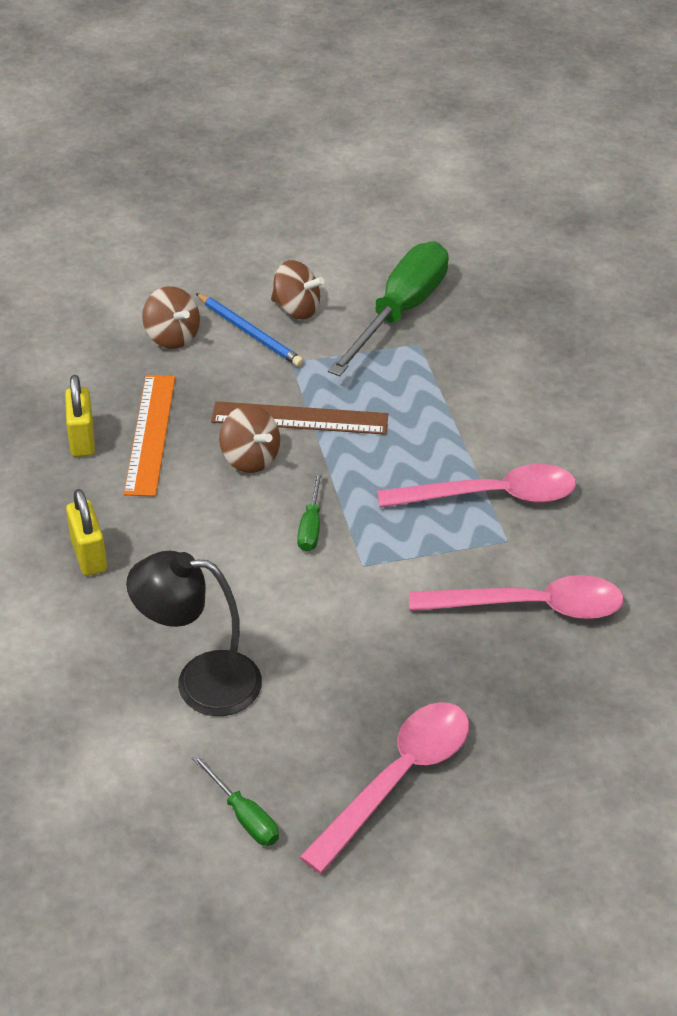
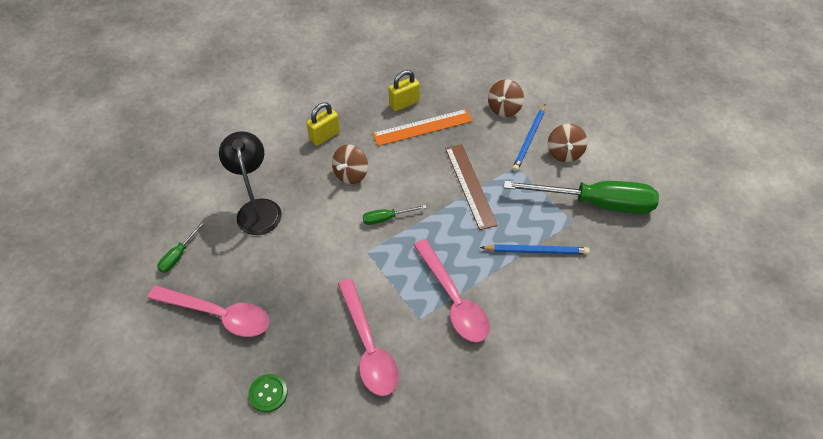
camera: 70 degrees right, 10 degrees up
brown spinning top [219,405,280,473] -> brown spinning top moved to [332,145,368,184]
none -> green button [248,374,288,413]
none -> blue pencil [480,244,590,255]

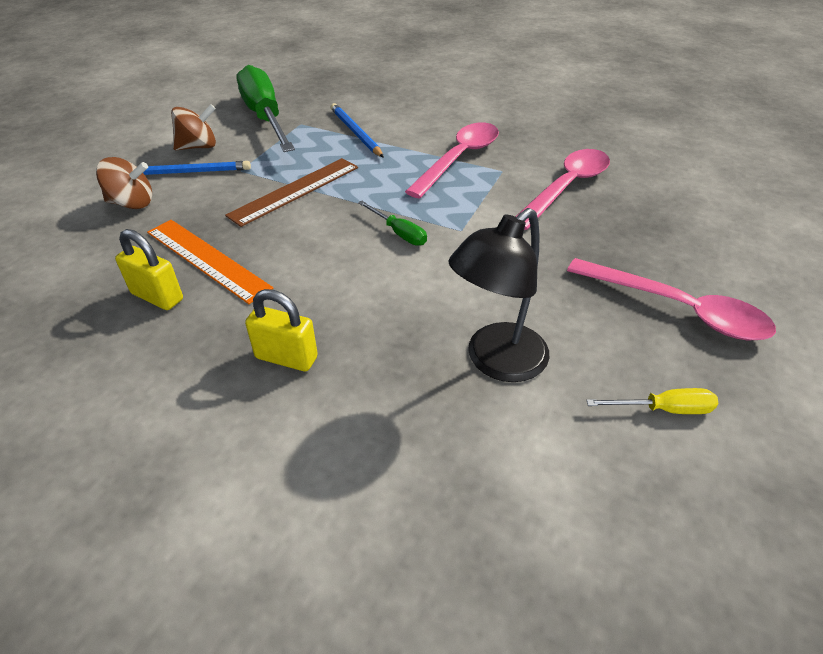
camera: 120 degrees left, 10 degrees down
pink spoon [148,286,269,337] -> pink spoon turned 135 degrees clockwise [567,258,776,340]
green screwdriver [157,221,206,273] -> yellow screwdriver [586,388,718,414]
green button [248,374,288,413] -> none
brown spinning top [332,145,368,184] -> none

